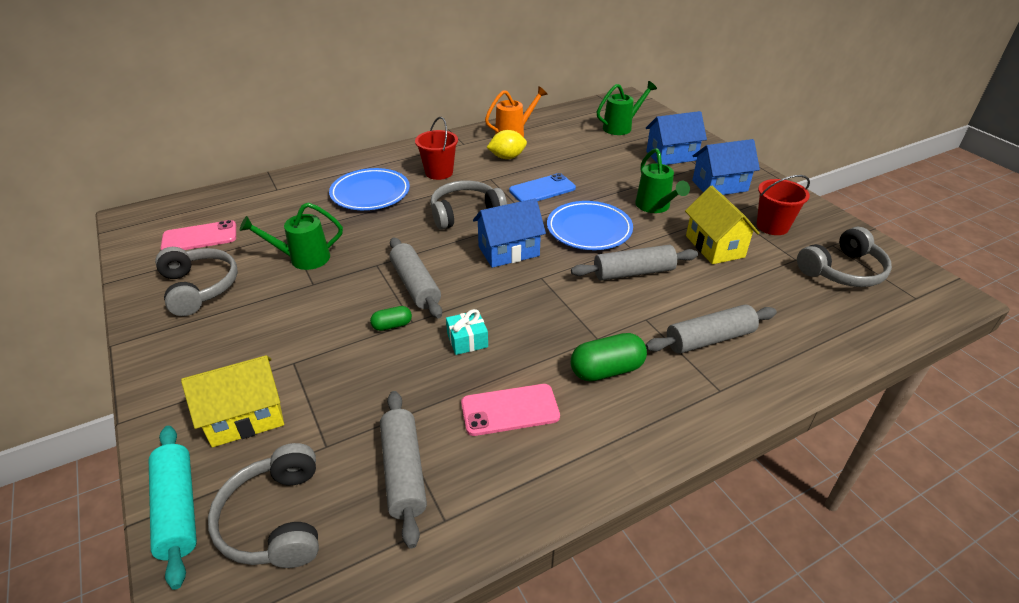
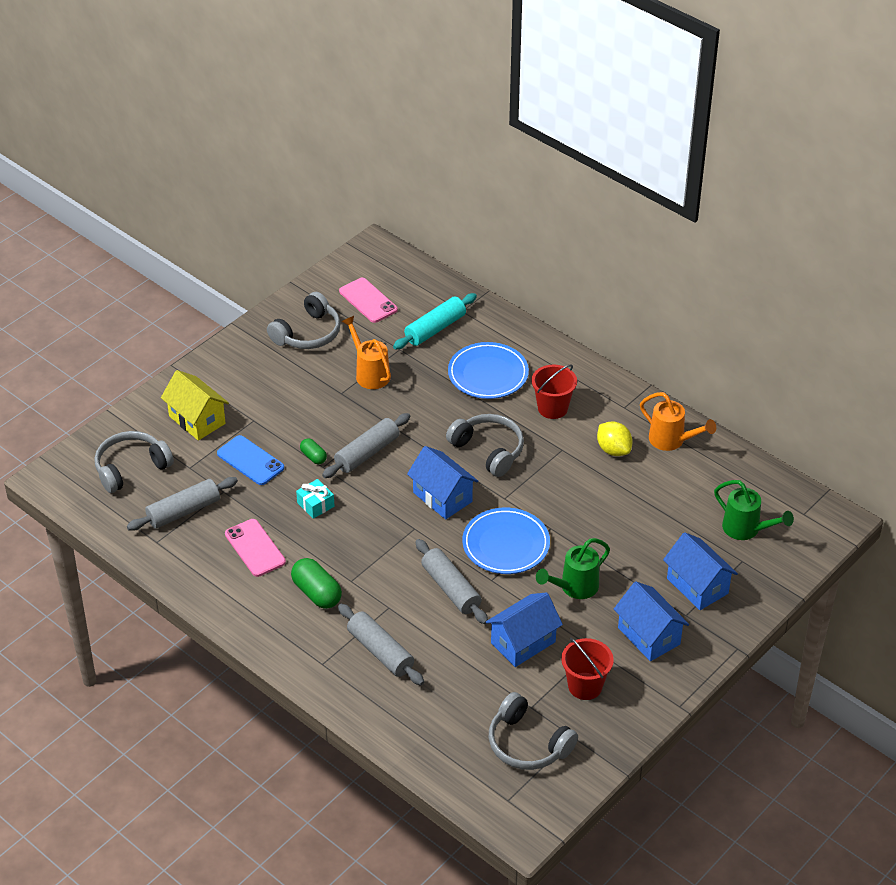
camera: 70 degrees right, 5 degrees up
turquoise rolling pin [149,426,197,590] -> turquoise rolling pin moved to [393,293,477,349]
green watering can [240,202,343,270] -> orange watering can [342,316,391,389]
blue phone [509,173,576,202] -> blue phone moved to [217,435,284,485]
yellow house [685,186,759,264] -> blue house [486,592,563,667]

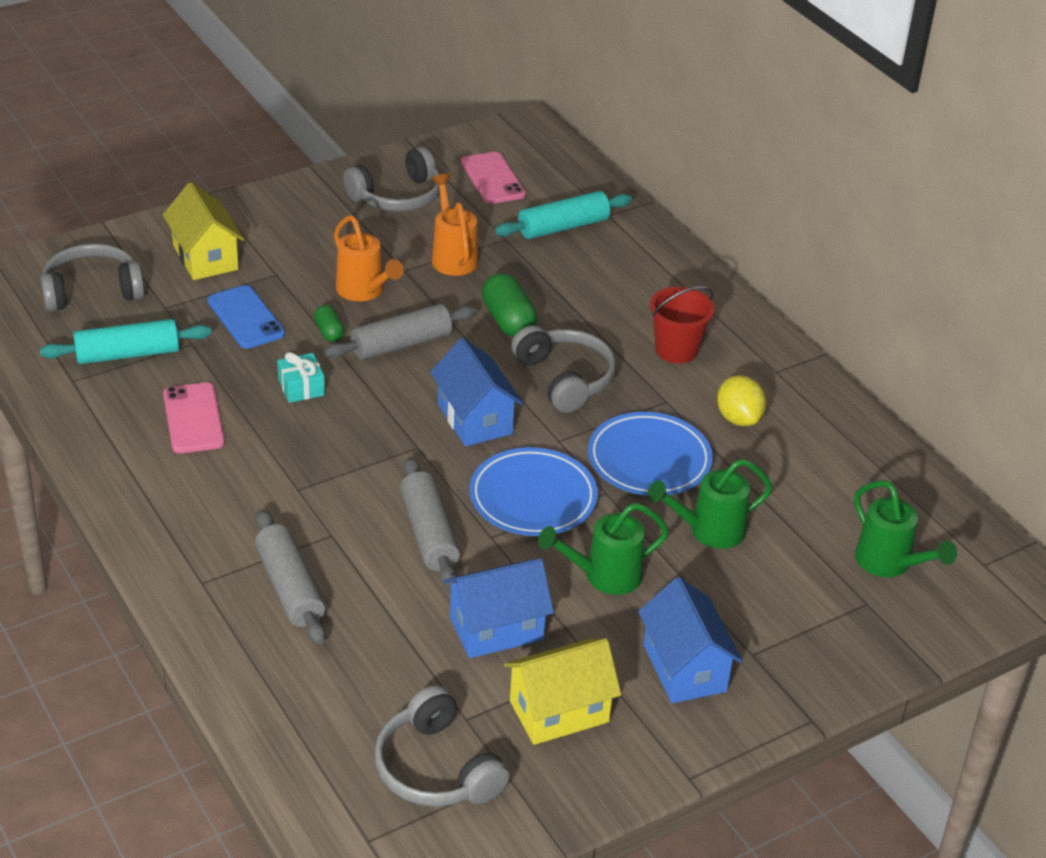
camera: 15 degrees right, 5 degrees down
grey rolling pin [127,477,238,531] -> turquoise rolling pin [40,319,211,364]
green capsule [291,558,342,609] -> green capsule moved to [482,273,537,337]
blue plate [448,342,529,399] -> blue plate moved to [588,412,713,496]
red bucket [561,638,614,700] -> yellow house [504,638,621,745]
orange watering can [640,392,716,451] -> orange watering can moved to [334,215,404,301]
blue house [663,532,738,610] -> none
none -> green watering can [648,459,773,549]

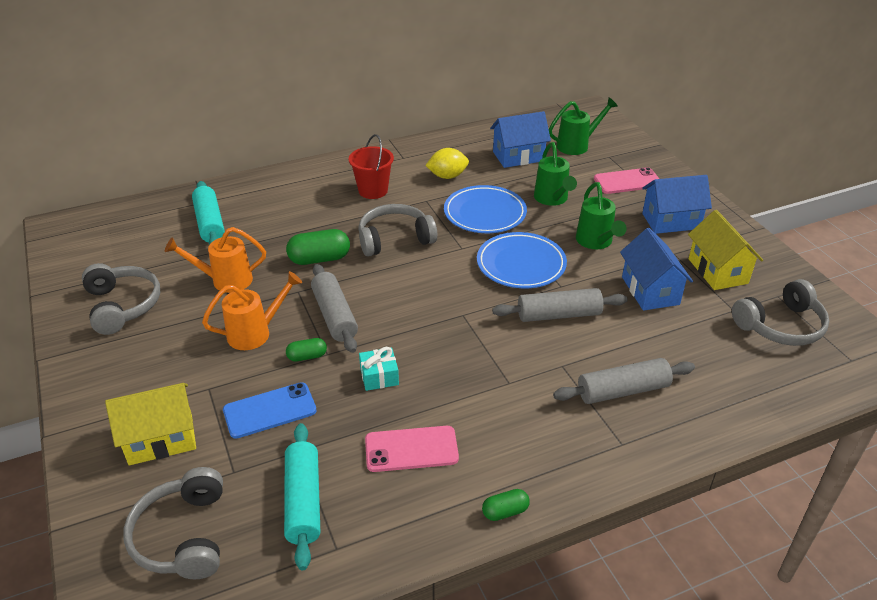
camera: 80 degrees left, 0 degrees up
blue house [430,338,523,446] -> blue house moved to [490,111,551,168]
pink phone [461,152,526,204] -> pink phone moved to [594,167,659,194]
none -> green capsule [482,489,530,521]

